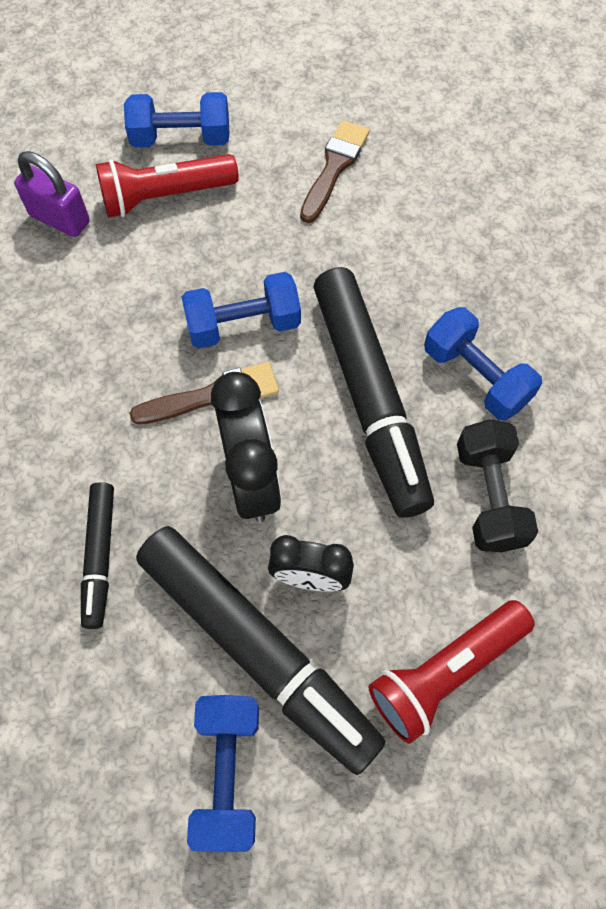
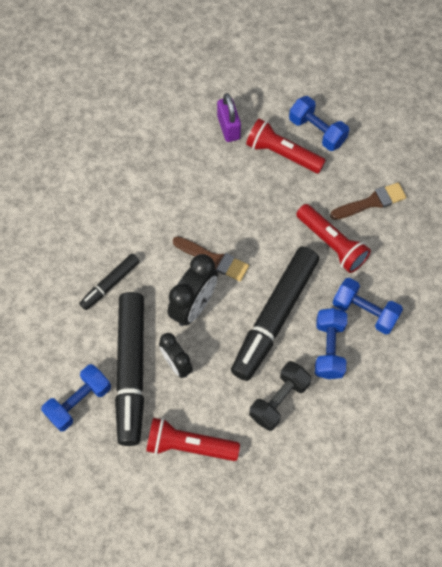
camera: 45 degrees right, 0 degrees up
blue dumbbell [182,272,301,348] -> blue dumbbell moved to [333,278,403,335]
none -> red flashlight [296,204,371,273]

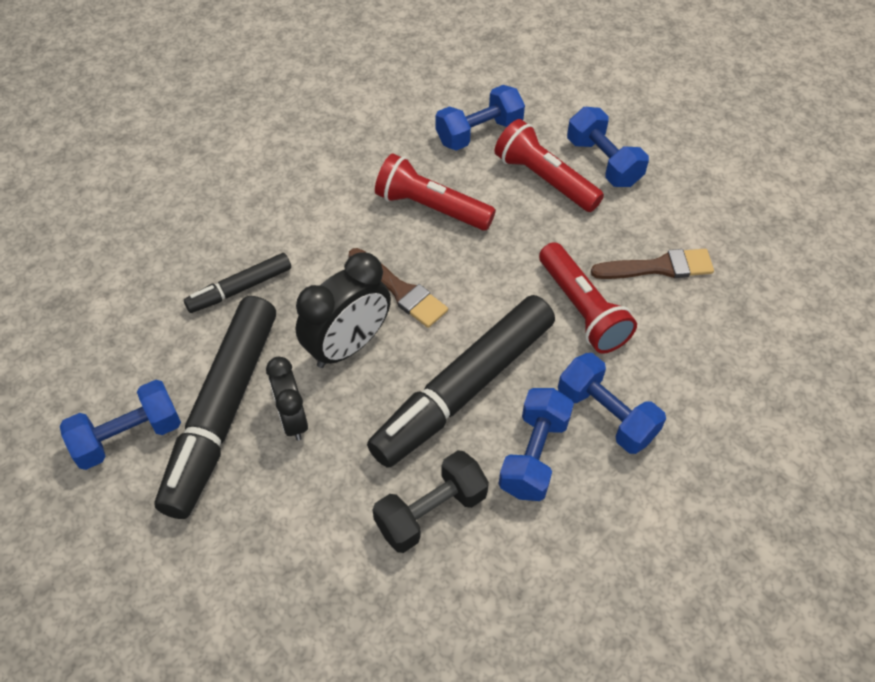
camera: 15 degrees right, 10 degrees down
red flashlight [146,418,240,461] -> red flashlight moved to [375,154,496,231]
purple padlock [217,93,241,142] -> blue dumbbell [436,85,525,151]

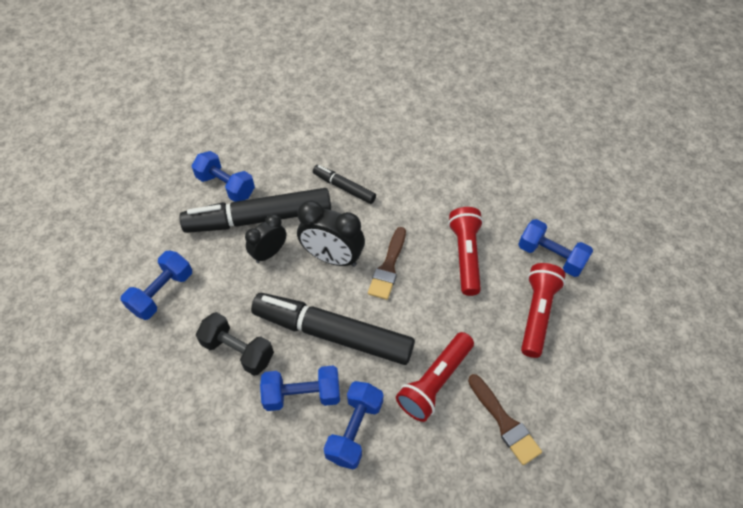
camera: 65 degrees right, 0 degrees up
blue dumbbell [567,107,649,187] -> blue dumbbell moved to [121,250,192,320]

